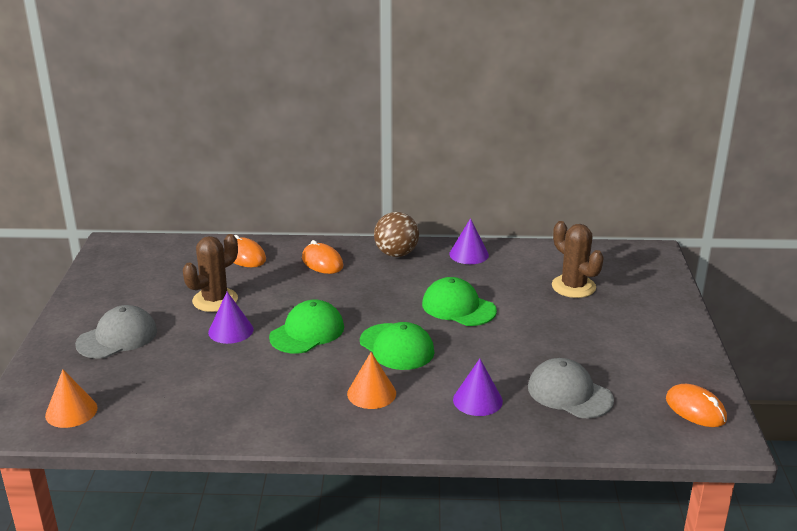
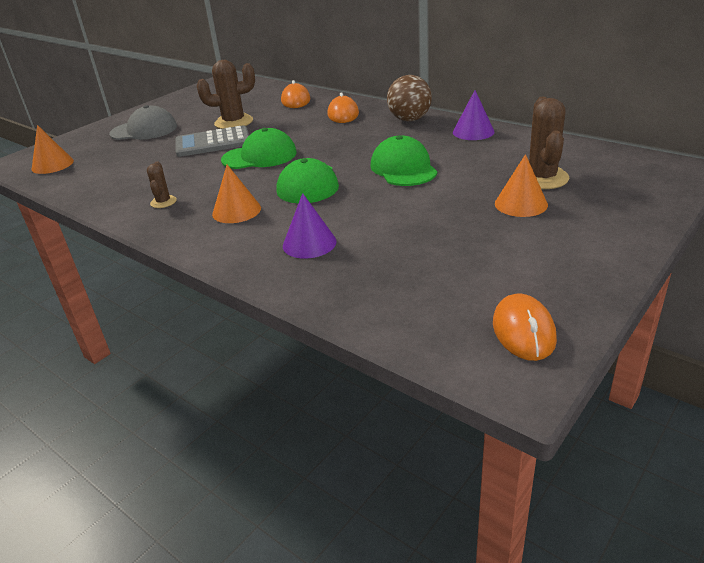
camera: 40 degrees right, 5 degrees up
purple cone [208,292,254,344] -> grey calculator [175,125,249,157]
grey cap [528,358,614,418] -> none
none -> brown cactus [147,161,177,208]
none -> orange cone [495,154,548,217]

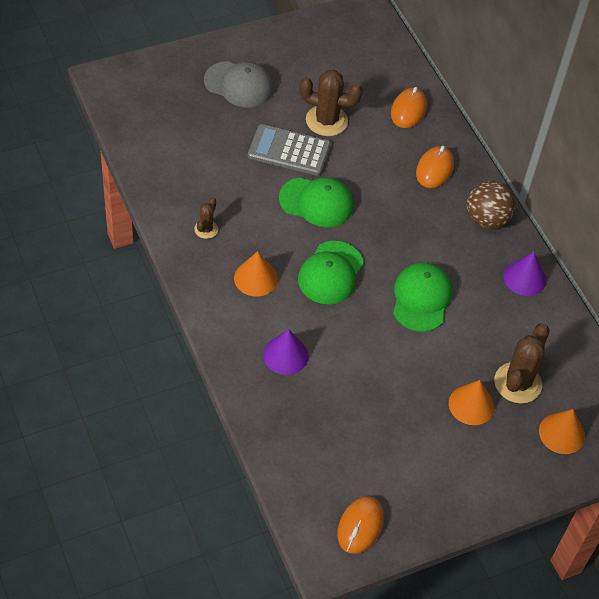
camera: 20 degrees right, 20 degrees up
orange cone [32,125,74,174] -> orange cone moved to [539,409,585,454]

